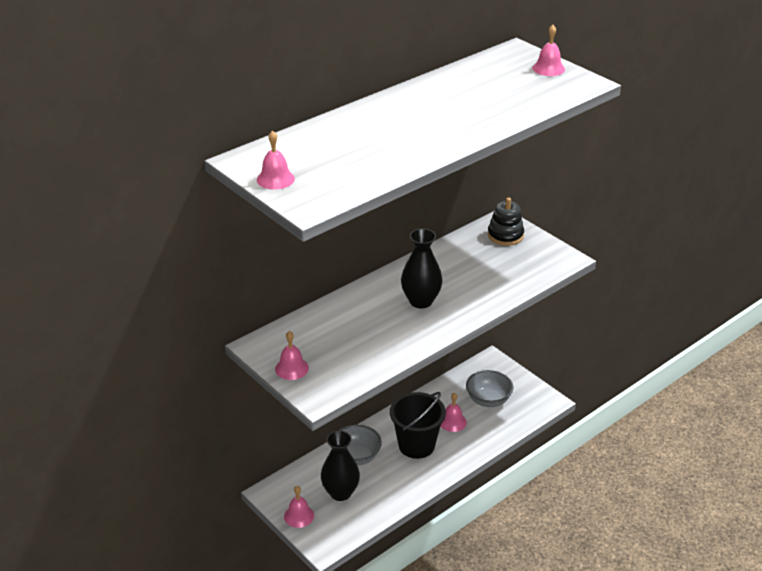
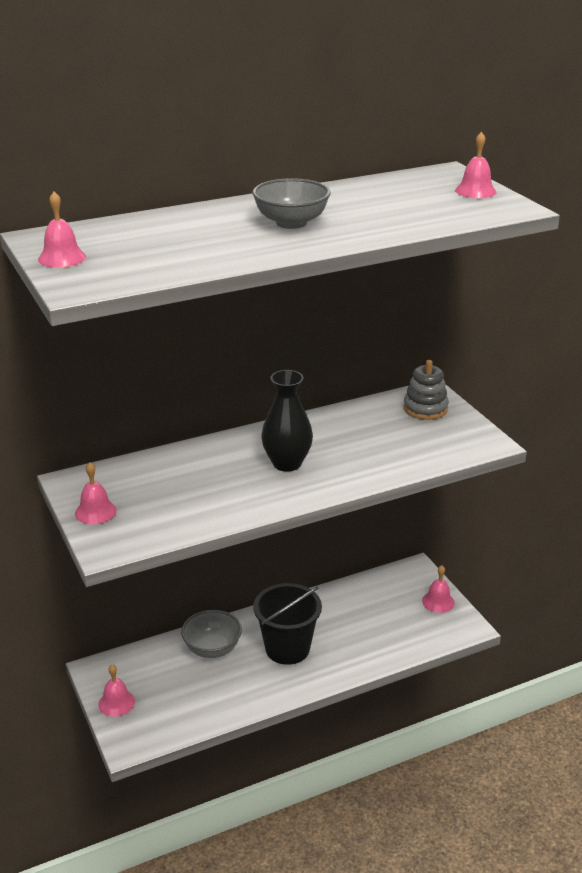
camera: 15 degrees right, 5 degrees down
black vase [321,431,360,501] -> none
pink bell [441,393,467,432] -> pink bell moved to [422,565,455,613]
grey bowl [466,370,513,407] -> grey bowl moved to [253,178,331,229]
black stacking toy [488,197,524,246] -> grey stacking toy [403,360,449,420]

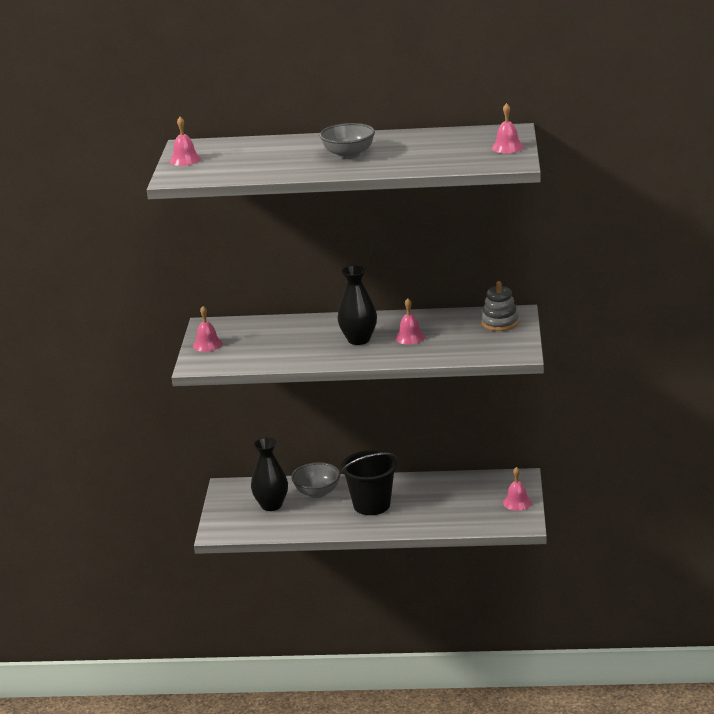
camera: 30 degrees right, 5 degrees down
pink bell [98,664,135,717] -> pink bell moved to [395,298,425,344]
none -> black vase [251,438,288,511]

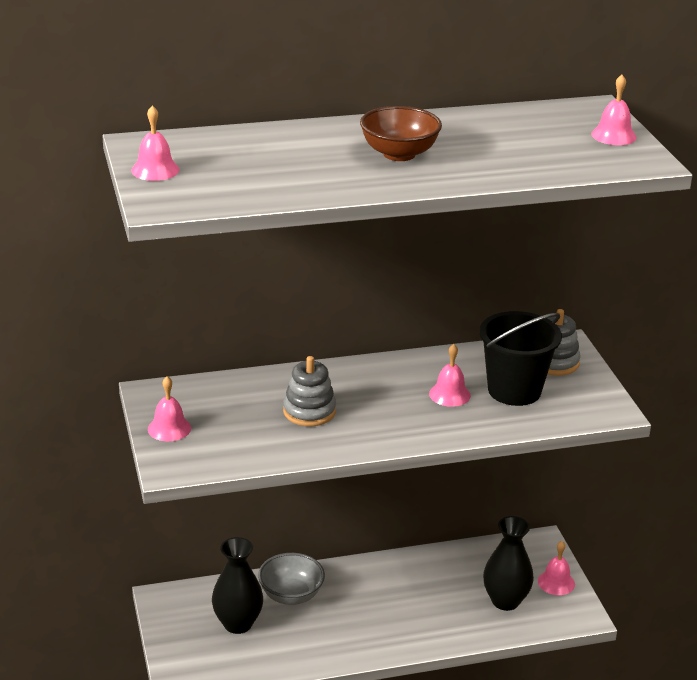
camera: 20 degrees left, 5 degrees up
grey bowl [319,123,375,159] -> brown bowl [360,106,442,161]
black vase [337,265,377,345] -> black vase moved to [483,516,534,611]
black bucket [341,450,397,515] -> black bucket moved to [479,311,562,406]
none -> grey stacking toy [283,356,336,426]

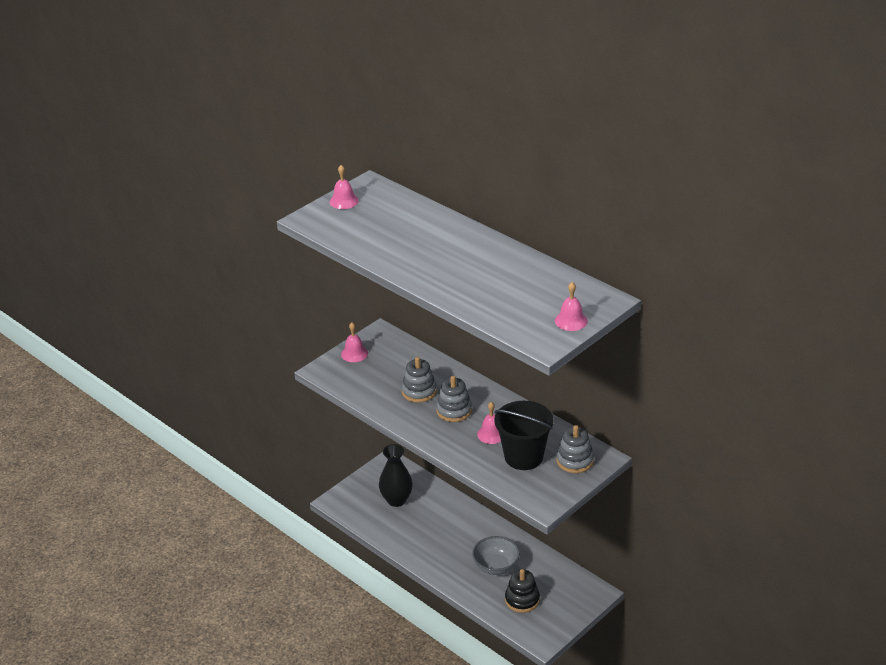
camera: 60 degrees right, 5 degrees up
grey bowl [258,553,325,605] -> grey bowl moved to [472,536,520,575]
brown bowl [360,106,442,161] -> none
black vase [483,516,534,611] -> black stacking toy [505,569,540,613]
pink bell [538,541,575,595] -> none
none -> grey stacking toy [436,376,472,422]

